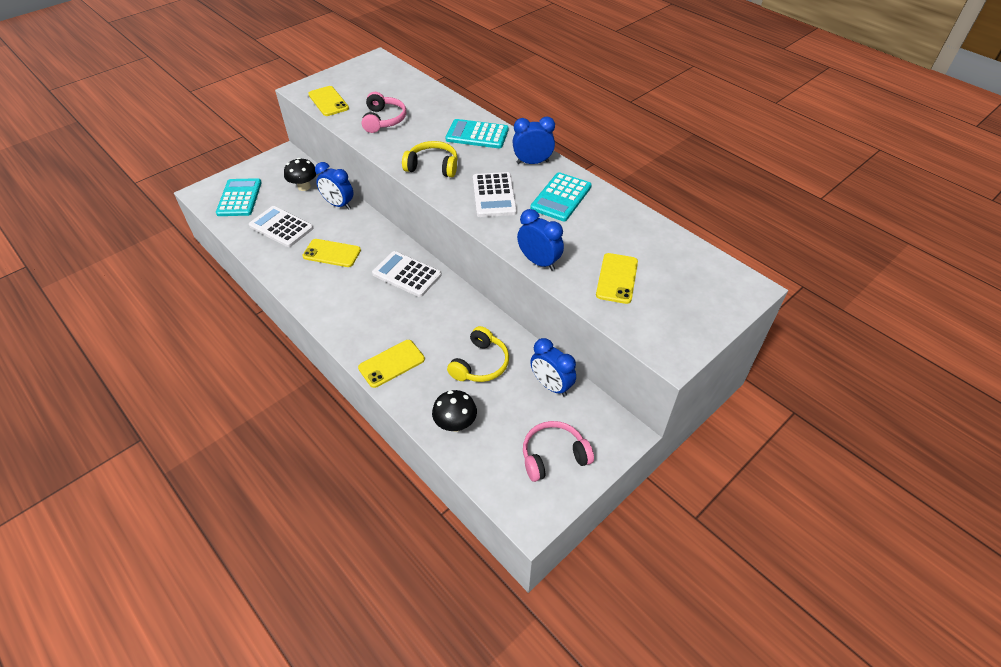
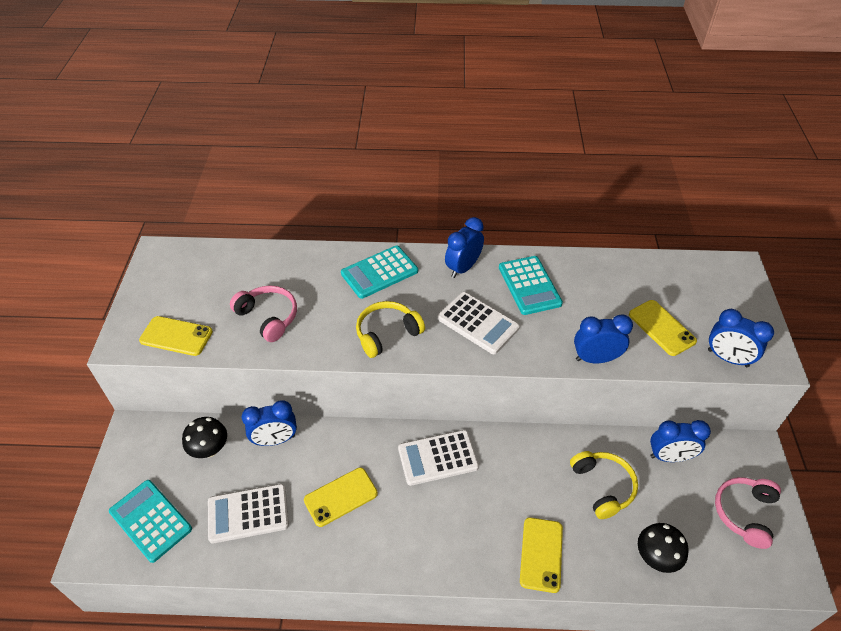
camera: 45 degrees left, 0 degrees up
none -> blue clock [708,309,774,367]

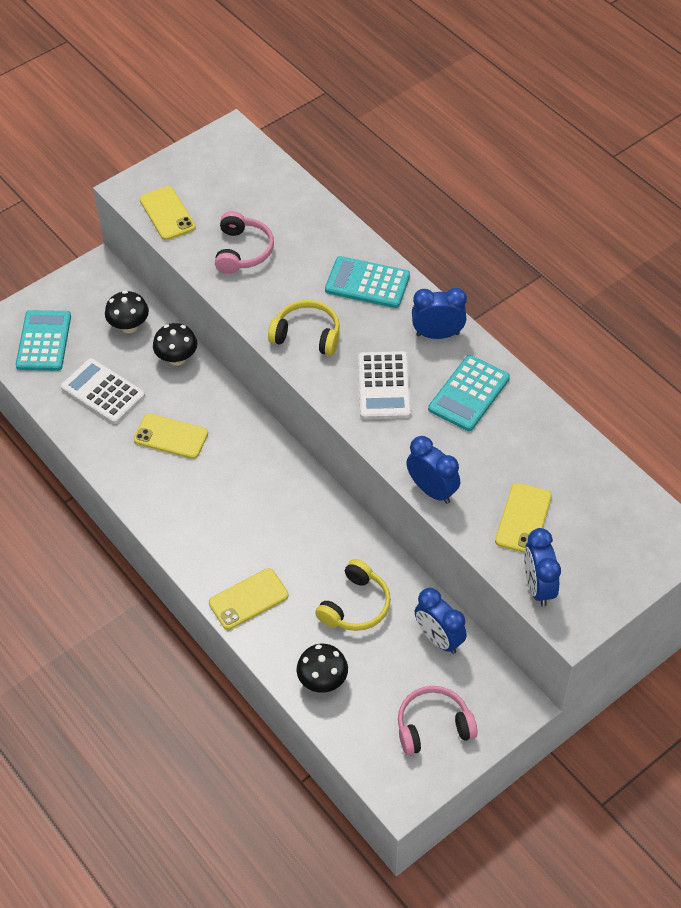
camera: 50 degrees right, 5 degrees up
blue clock [242,400,297,446] -> black mushroom [153,323,197,366]
white calculator [398,430,479,486] -> none

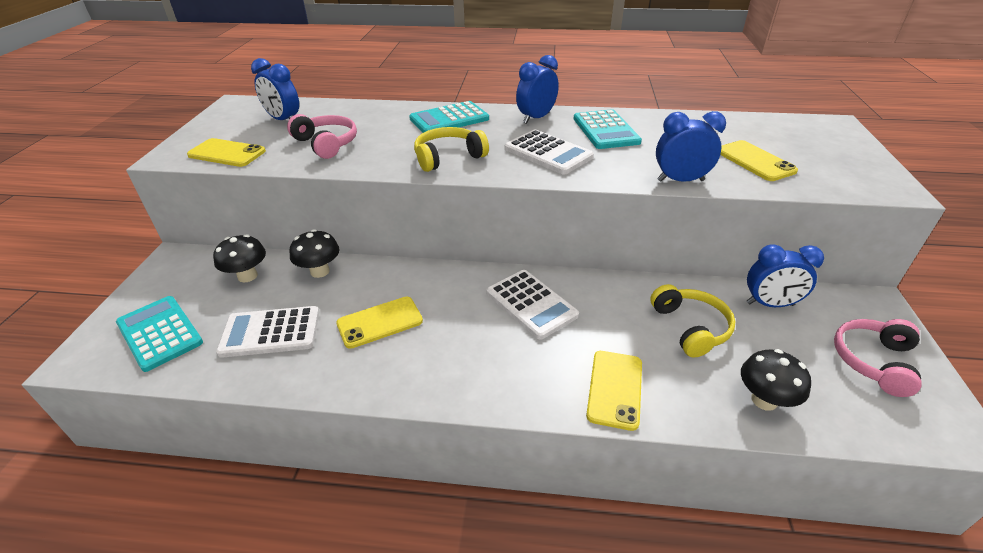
camera: 45 degrees left, 15 degrees down
blue clock [524,528,561,607] -> blue clock moved to [251,58,299,120]
none -> white calculator [486,270,579,340]

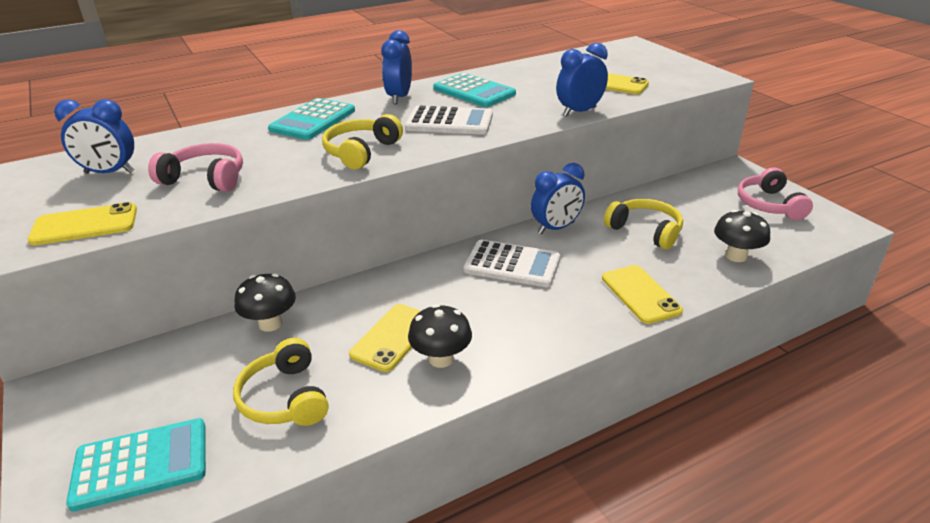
camera: 35 degrees left, 5 degrees down
turquoise calculator [116,296,203,372] -> turquoise calculator turned 150 degrees clockwise [66,418,206,512]
black mushroom [213,234,266,282] -> black mushroom moved to [408,304,472,368]
white calculator [216,306,319,358] -> yellow headphones [233,338,329,426]
blue clock [747,244,824,307] -> blue clock moved to [531,163,585,234]

